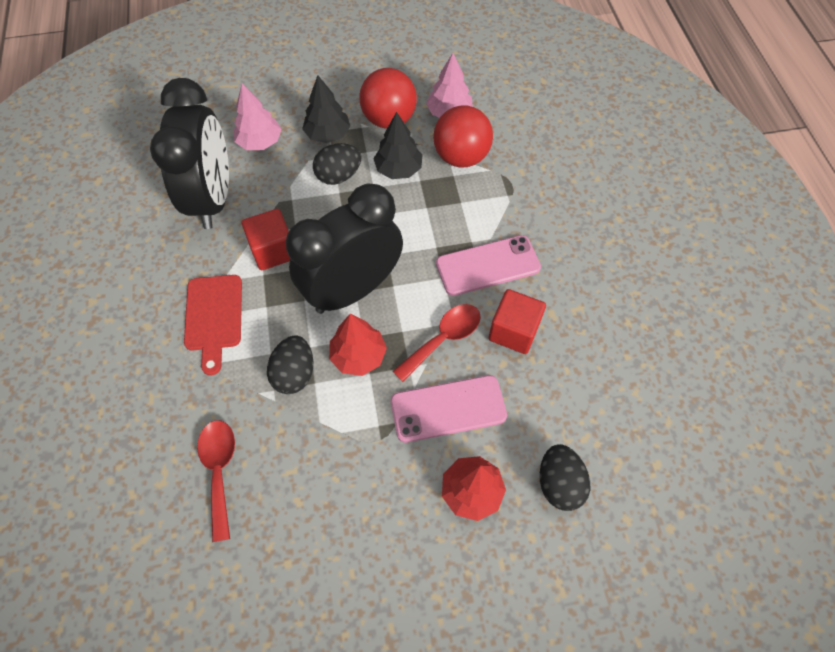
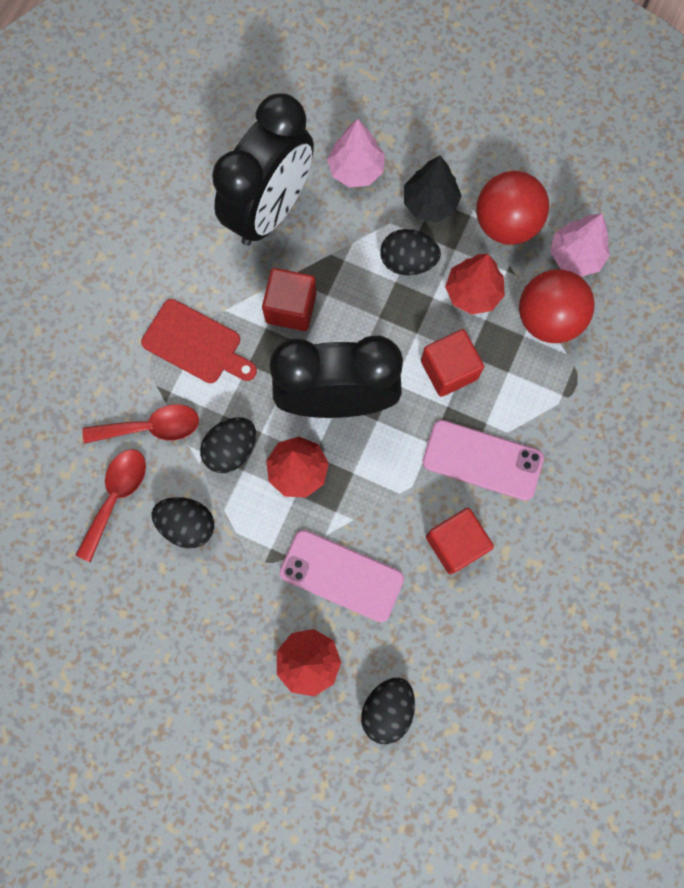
camera: 35 degrees right, 15 degrees up
red cutting board [184,275,242,376] -> red cutting board turned 90 degrees counterclockwise [141,299,257,383]
black tree [373,112,422,179] -> red tree [445,254,505,315]
red spoon [393,304,481,382] -> red spoon moved to [82,404,199,444]
none -> black egg [151,497,214,548]
none -> red cube [421,329,484,397]

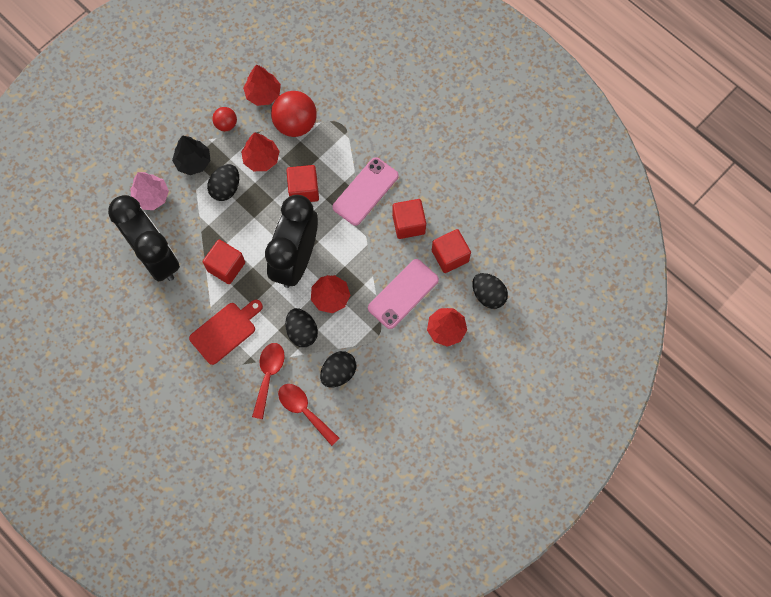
camera: 70 degrees left, 5 degrees down
red ball [476,171,549,245] -> red ball [212,107,237,131], size x0.54
pink tree [551,213,610,277] -> red tree [243,64,281,106]
none -> red cube [432,229,471,273]

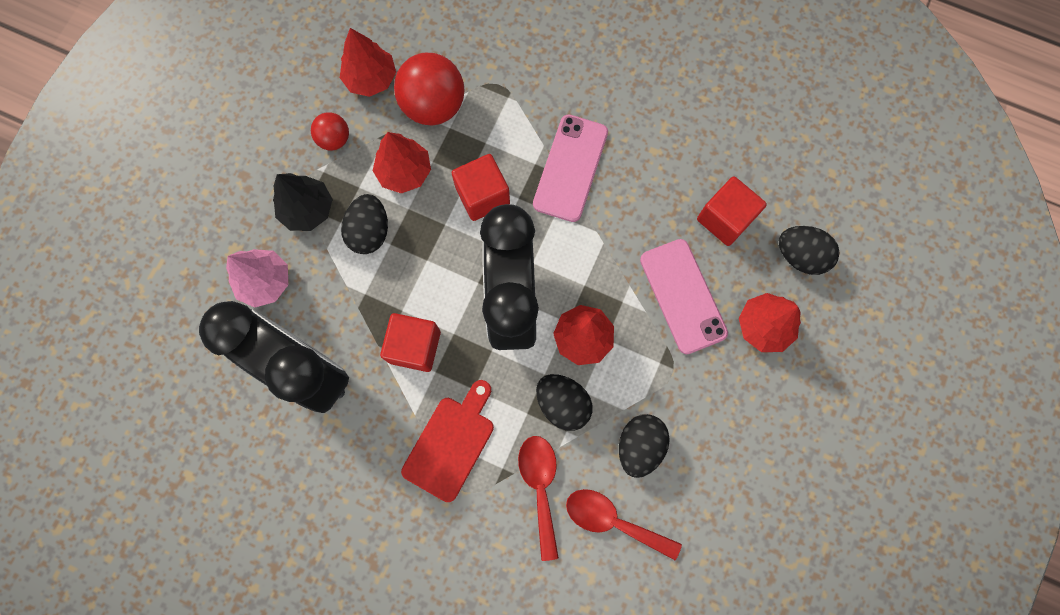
camera: 20 degrees left, 5 degrees up
pink phone [368,259,439,329] -> pink phone turned 45 degrees counterclockwise [640,239,728,354]
red cube [392,199,426,239] -> none

